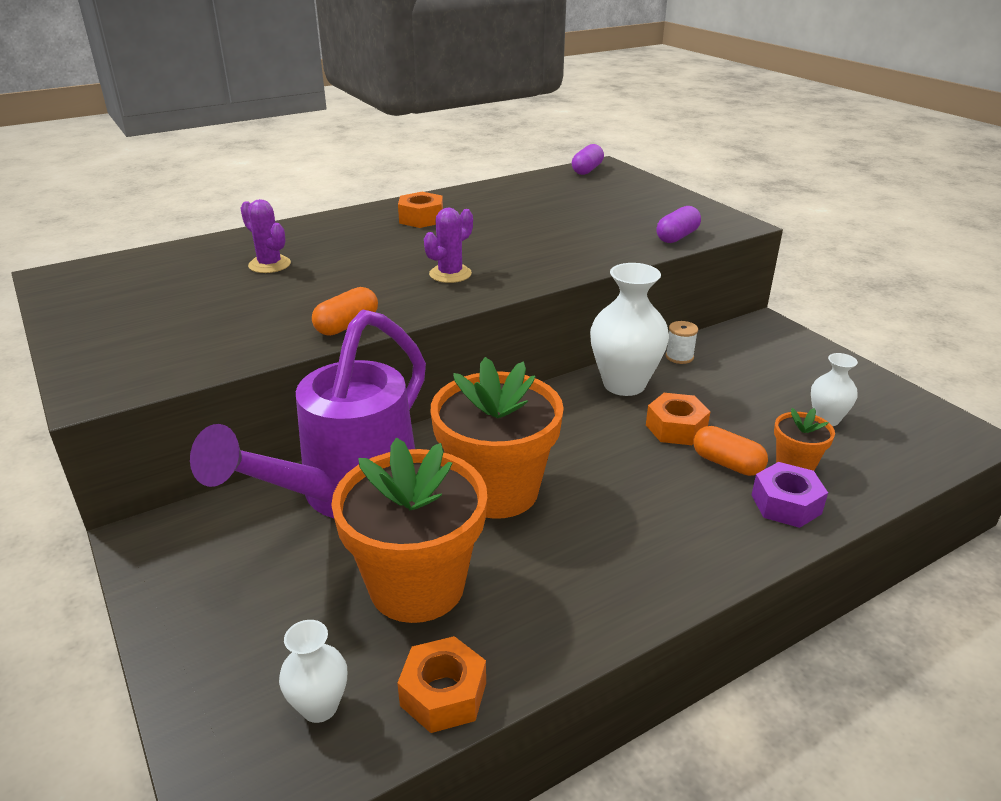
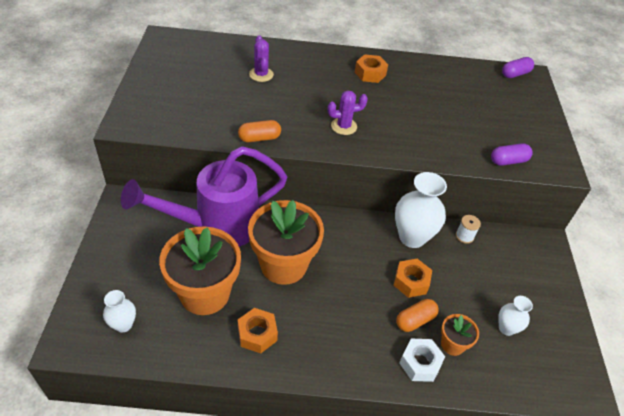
camera: 30 degrees right, 15 degrees up
orange nut [397,636,486,733] -> orange nut moved to [238,308,278,353]
orange capsule [693,426,768,476] -> orange capsule turned 75 degrees clockwise [396,299,439,332]
purple nut [752,462,828,528] -> white nut [399,339,445,382]

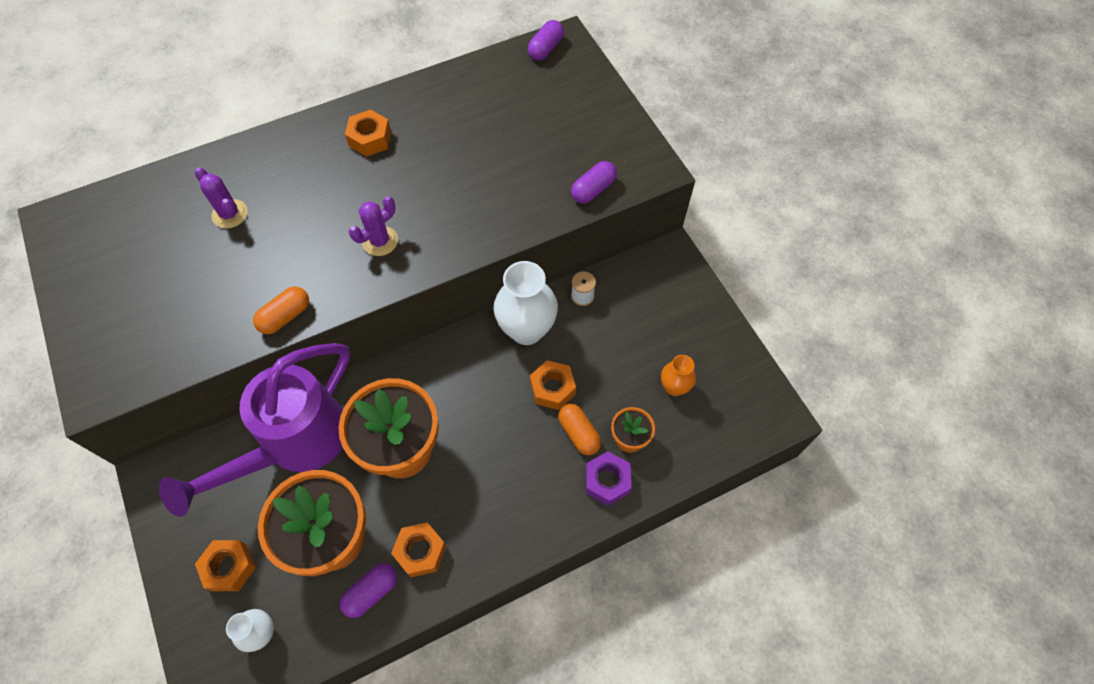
camera: 25 degrees left, 15 degrees up
orange capsule [396,299,439,332] -> orange capsule turned 60 degrees counterclockwise [558,404,601,455]
white nut [399,339,445,382] -> purple nut [585,451,632,506]
white vase [498,296,533,336] -> orange vase [661,355,696,396]
none -> orange nut [195,540,256,591]
none -> purple capsule [340,563,397,618]

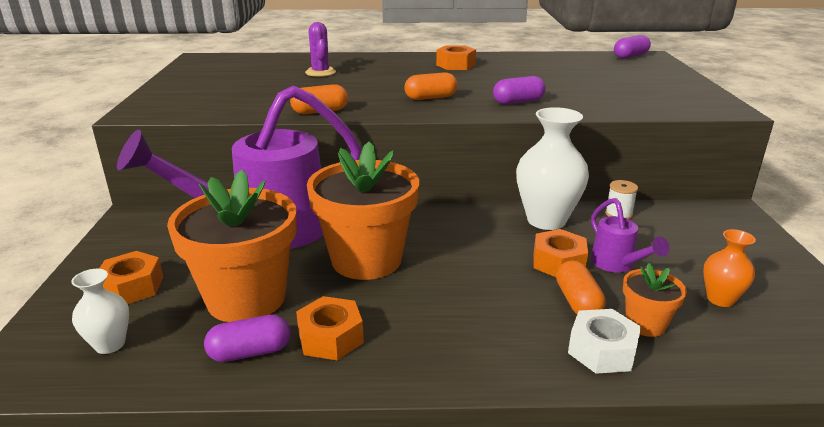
camera: 25 degrees right, 35 degrees down
purple cactus [349,196,398,256] -> orange capsule [404,72,458,100]
purple capsule [571,161,617,204] -> purple capsule moved to [493,76,546,105]
purple nut [585,451,632,506] -> white nut [568,309,641,374]
none -> purple watering can [591,198,670,273]

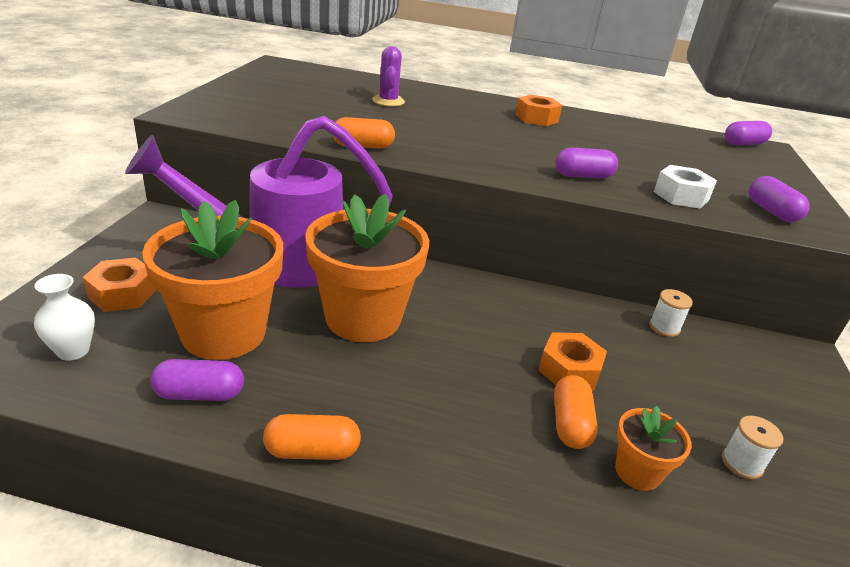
camera: 10 degrees right, 5 degrees up
orange nut [296,296,364,360] -> none
orange capsule [404,72,458,100] -> orange capsule moved to [263,414,361,460]
white vase [516,107,589,230] -> none
white nut [568,309,641,374] -> white nut moved to [654,165,717,209]
purple watering can [591,198,670,273] -> none
orange vase [703,229,756,307] -> white spool [722,416,783,479]
none -> purple capsule [749,176,810,222]

